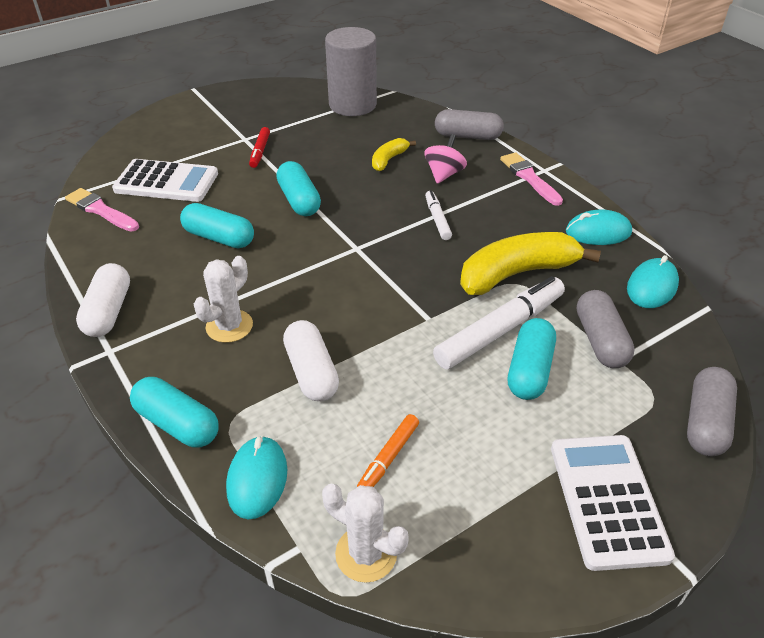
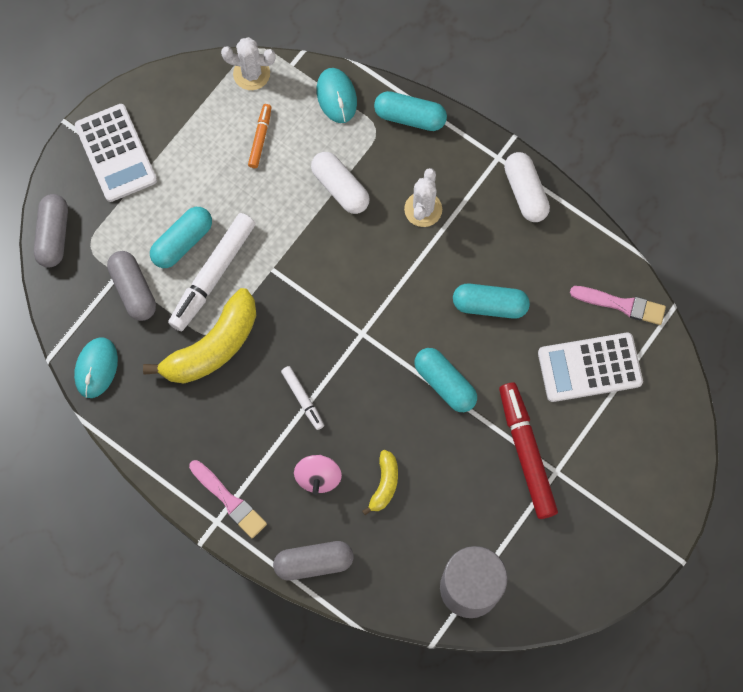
camera: 160 degrees right, 30 degrees up
red marker [249,127,270,168] -> red marker [499,382,558,519], size x1.93
turquoise capsule [508,318,556,400] -> turquoise capsule turned 45 degrees clockwise [150,207,212,268]
turquoise mouse [566,209,632,245] -> none

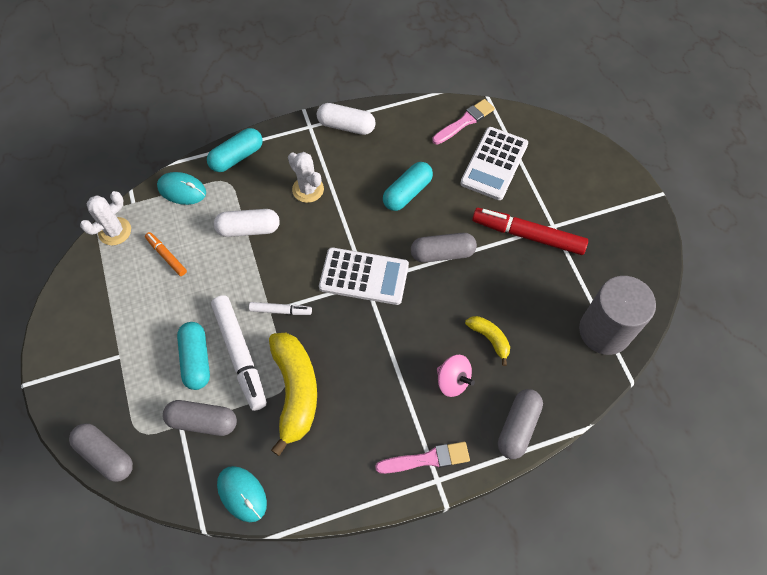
camera: 55 degrees left, 10 degrees down
white calculator [75,104,157,202] -> white calculator moved to [319,247,409,305]
white marker [281,366,324,430] -> white marker moved to [249,302,312,315]
turquoise capsule [414,348,477,412] -> grey capsule [411,233,477,263]

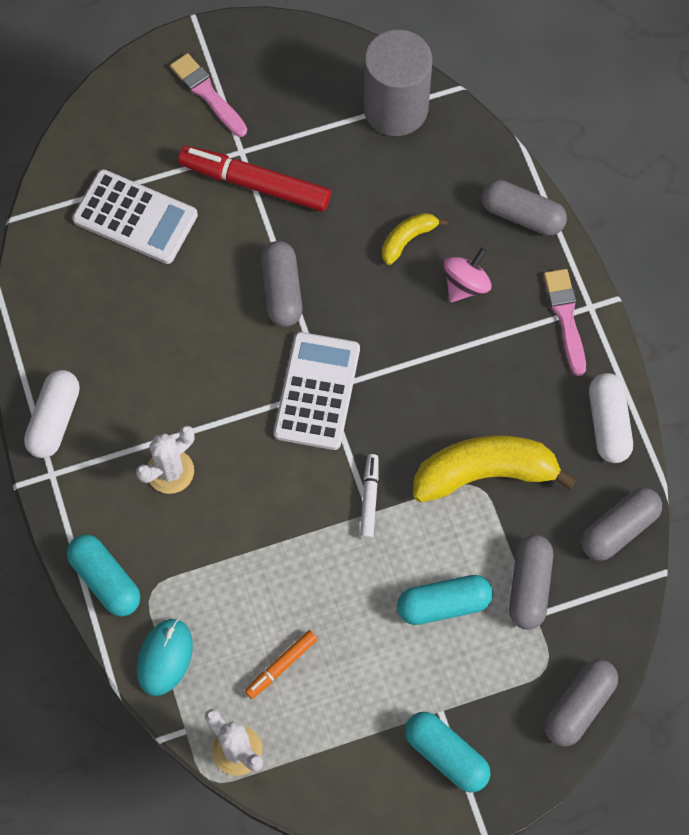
camera: 90 degrees left, 5 degrees up
white marker [211,295,267,411] -> none
white capsule [214,209,280,237] -> white capsule moved to [589,373,633,463]
turquoise mouse [217,466,267,522] -> grey capsule [581,488,662,561]
turquoise capsule [383,162,433,211] -> turquoise capsule moved to [405,712,491,792]
pink brush [432,99,495,145] -> pink brush moved to [170,53,247,137]
red marker [472,208,588,255] -> red marker turned 90 degrees clockwise [178,146,331,212]

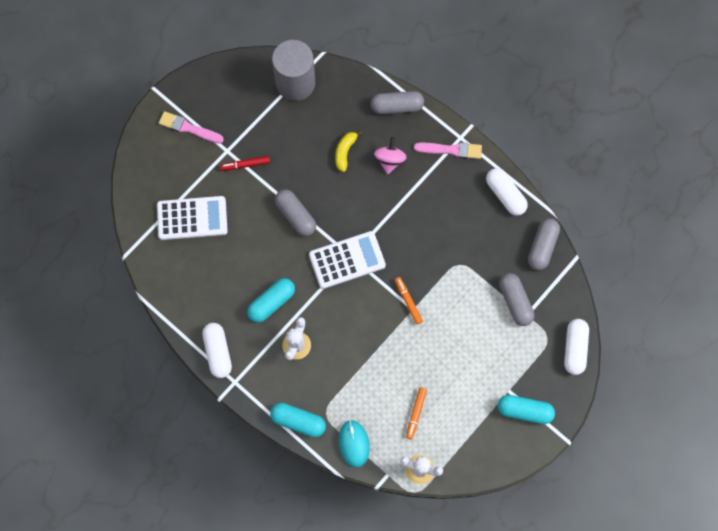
camera: 30 degrees left, 5 degrees up
red marker [178,146,331,212] -> red marker [220,156,270,171], size x0.52
white calculator [274,332,360,450] -> white calculator turned 90 degrees clockwise [309,231,386,289]
white marker [360,454,379,539] -> orange marker [395,277,423,325]
turquoise capsule [397,575,493,625] -> turquoise capsule moved to [247,278,295,323]
yellow banana [413,435,577,502] -> none
pink brush [544,269,586,376] -> pink brush turned 135 degrees clockwise [414,142,482,159]
grey capsule [545,659,618,747] -> white capsule [564,319,589,375]

